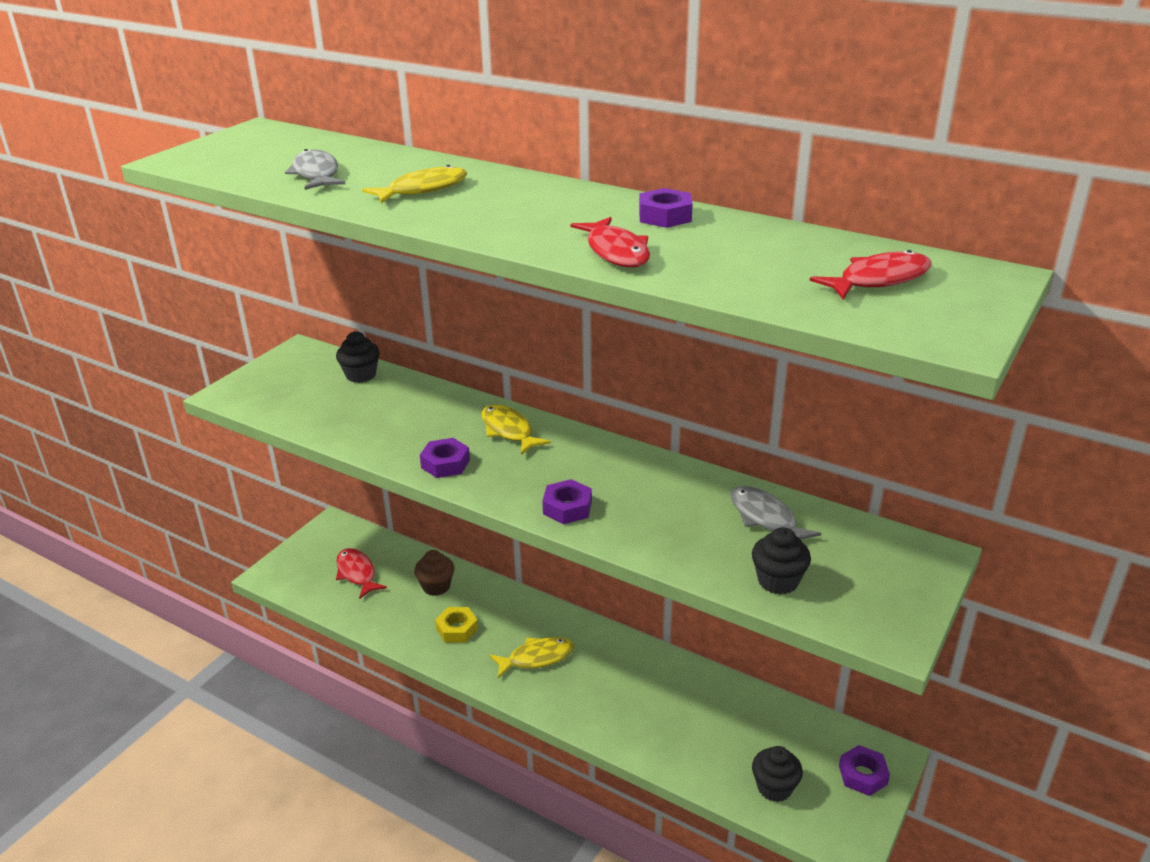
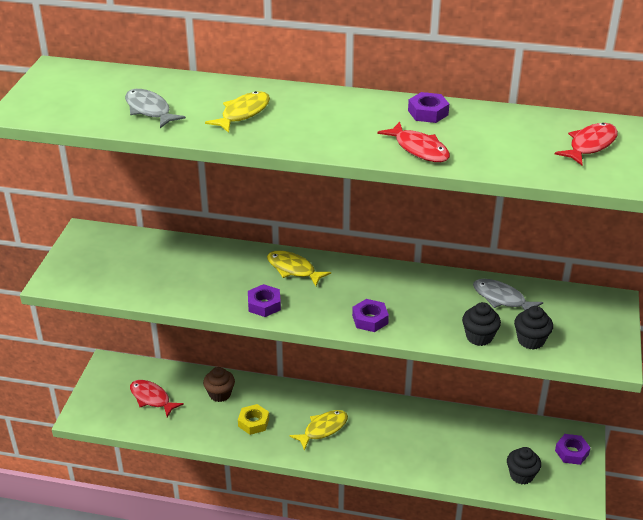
camera: 20 degrees left, 5 degrees up
black cupcake [336,331,380,383] -> black cupcake moved to [462,302,501,346]

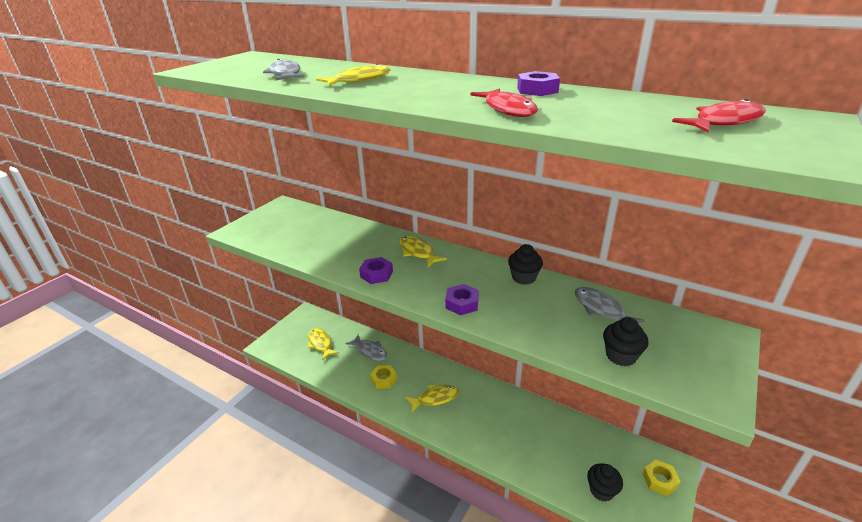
camera: 20 degrees right, 5 degrees down
red fish [130,380,184,417] -> yellow fish [308,328,339,360]
brown cupcake [203,367,235,402] -> grey fish [345,334,387,361]
black cupcake [462,302,501,346] -> black cupcake moved to [508,244,543,285]
purple nut [555,434,591,465] -> yellow nut [643,460,681,496]

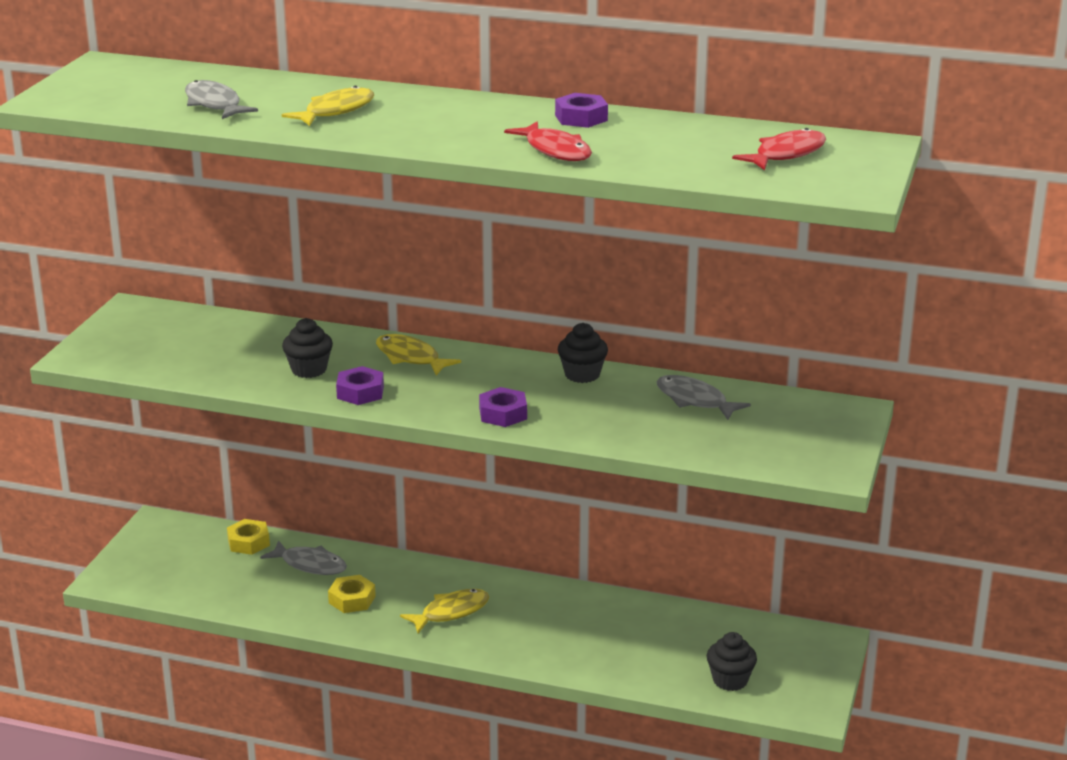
camera: 15 degrees left, 5 degrees down
yellow fish [308,328,339,360] -> none
black cupcake [603,317,649,366] -> black cupcake moved to [282,318,333,378]
yellow nut [643,460,681,496] -> yellow nut moved to [227,519,270,555]

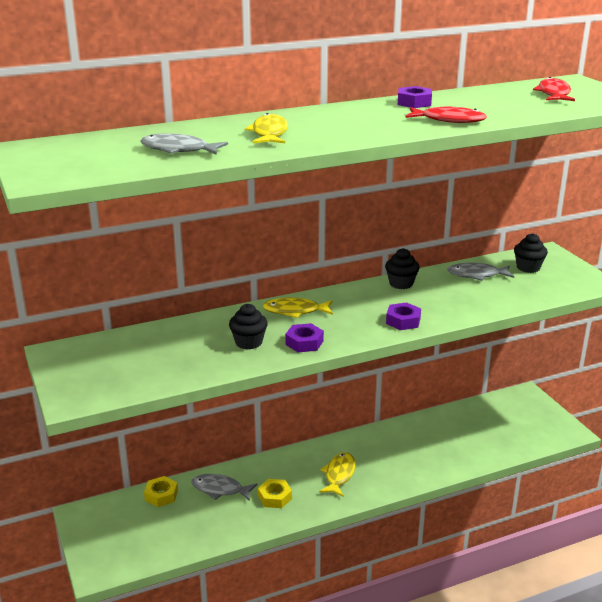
camera: 40 degrees left, 0 degrees up
grey fish [260,540,347,575] -> grey fish turned 150 degrees counterclockwise [191,474,258,501]
black cupcake [707,632,757,691] -> black cupcake moved to [514,233,548,273]

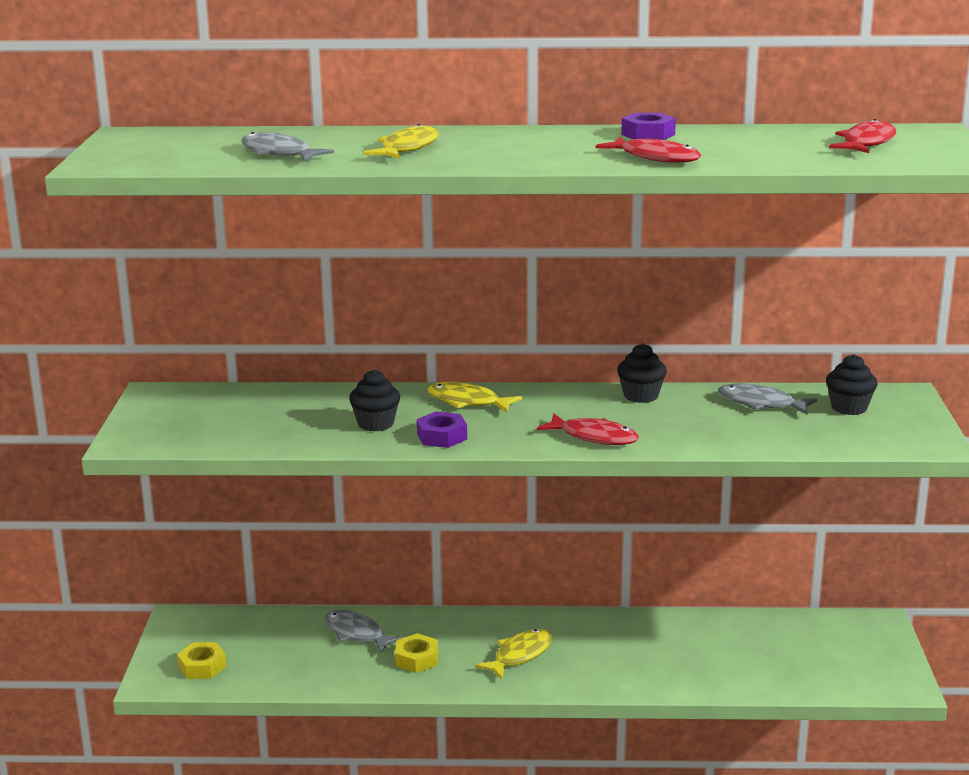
camera: 25 degrees right, 5 degrees down
yellow nut [144,476,178,507] -> yellow nut moved to [177,642,227,679]
purple nut [386,302,421,330] -> red fish [537,414,639,445]

